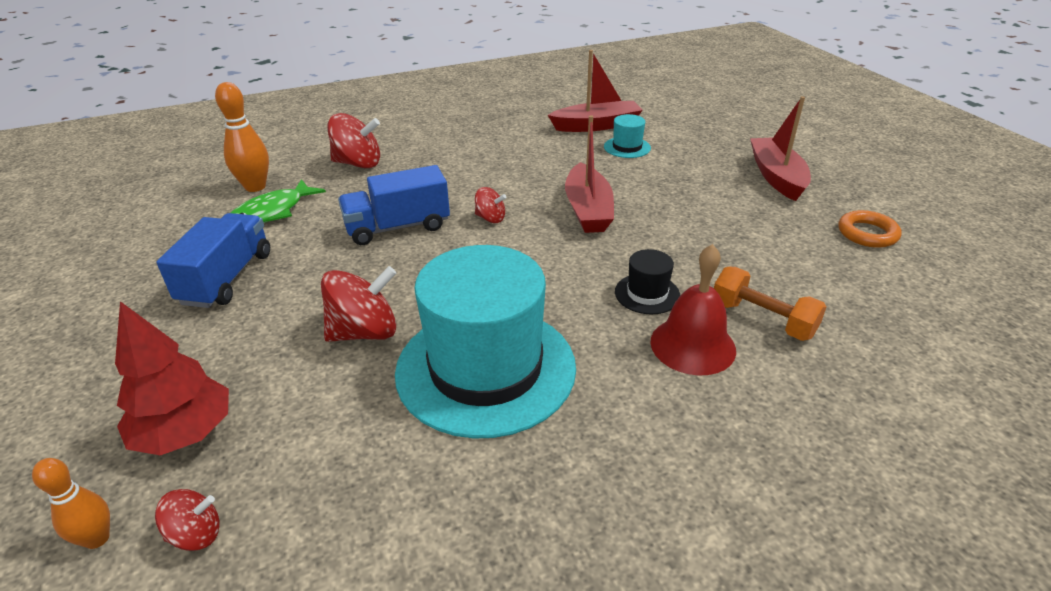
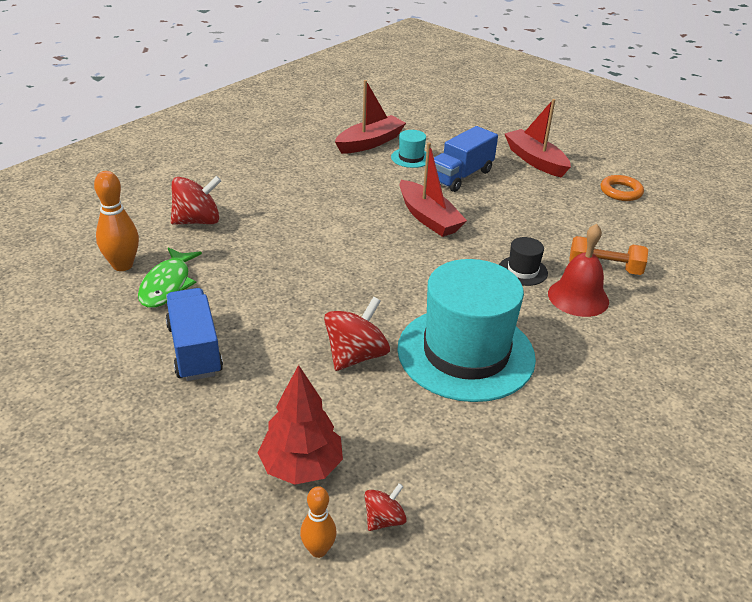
camera: 30 degrees left, 0 degrees up
blue truck [338,165,450,245] -> blue truck moved to [434,126,498,192]
red spinning top [475,187,507,223] -> none

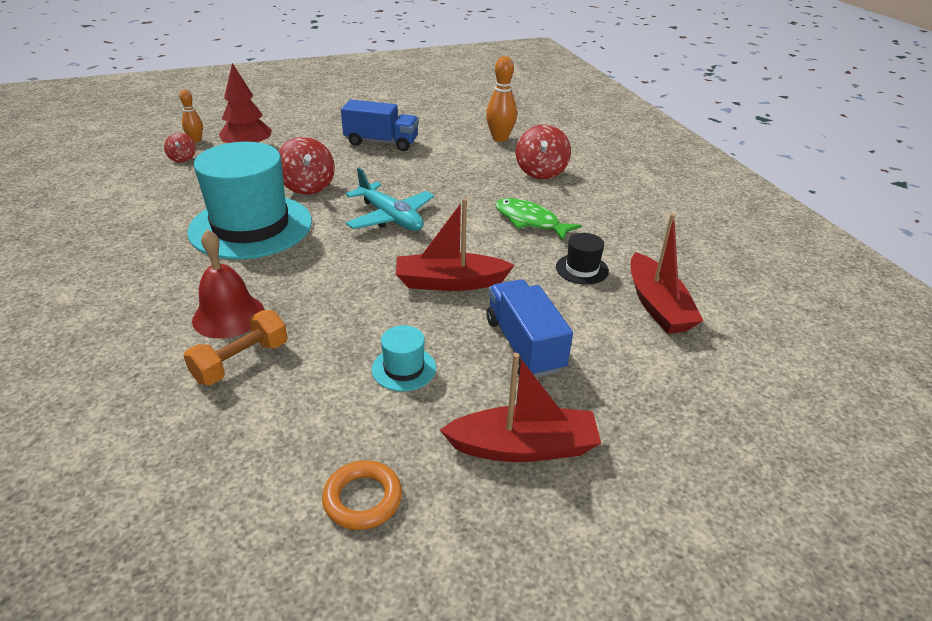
camera: 120 degrees right, 0 degrees up
green fish [138,247,202,308] -> green fish moved to [495,198,582,241]
turquoise hat [391,130,426,168] -> turquoise hat moved to [372,325,436,391]
black hat [499,237,548,286] -> black hat moved to [556,233,609,285]
none -> turquoise plane [346,168,434,231]

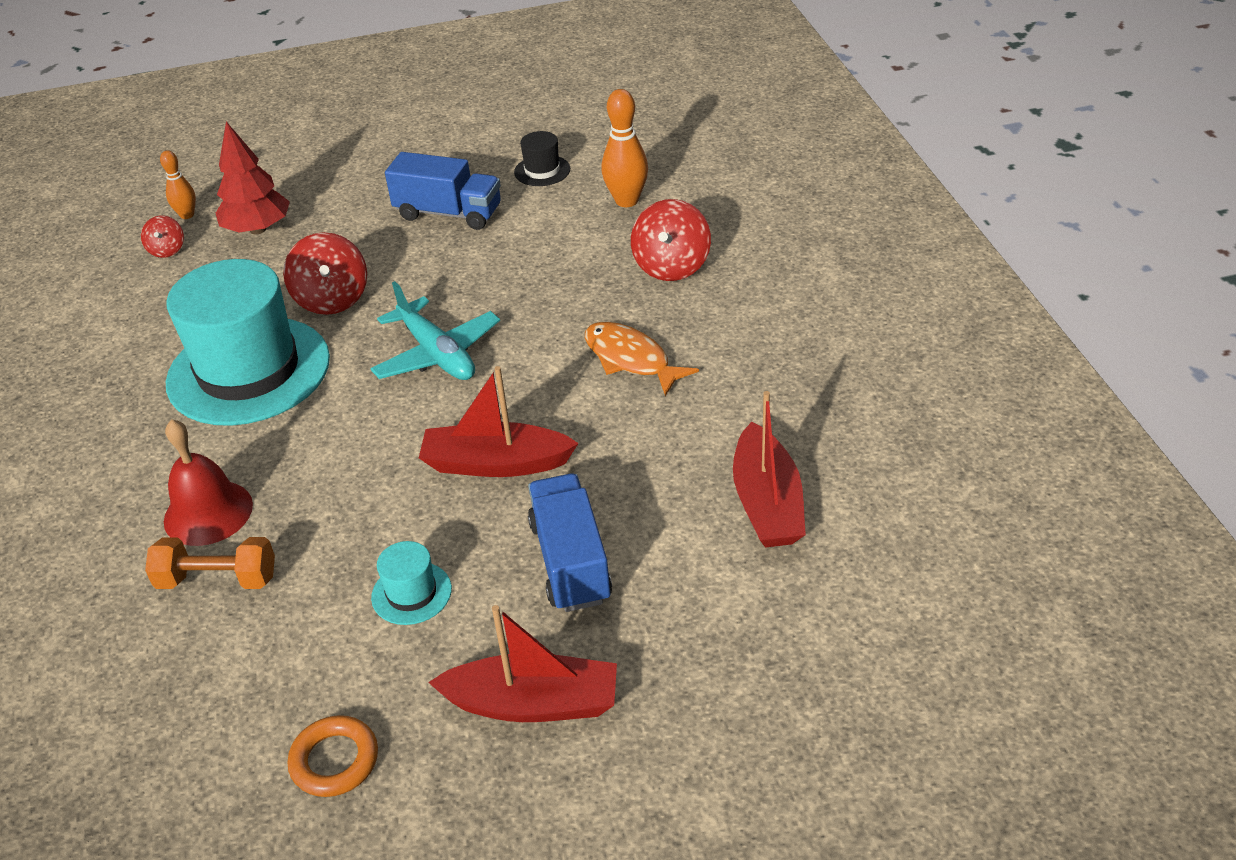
camera: 10 degrees right, 5 degrees up
orange dumbbell [183,310,288,385] -> orange dumbbell turned 45 degrees clockwise [145,537,275,589]
green fish [495,198,582,241] -> orange fish [585,322,699,396]
black hat [556,233,609,285] -> black hat moved to [514,131,570,186]

